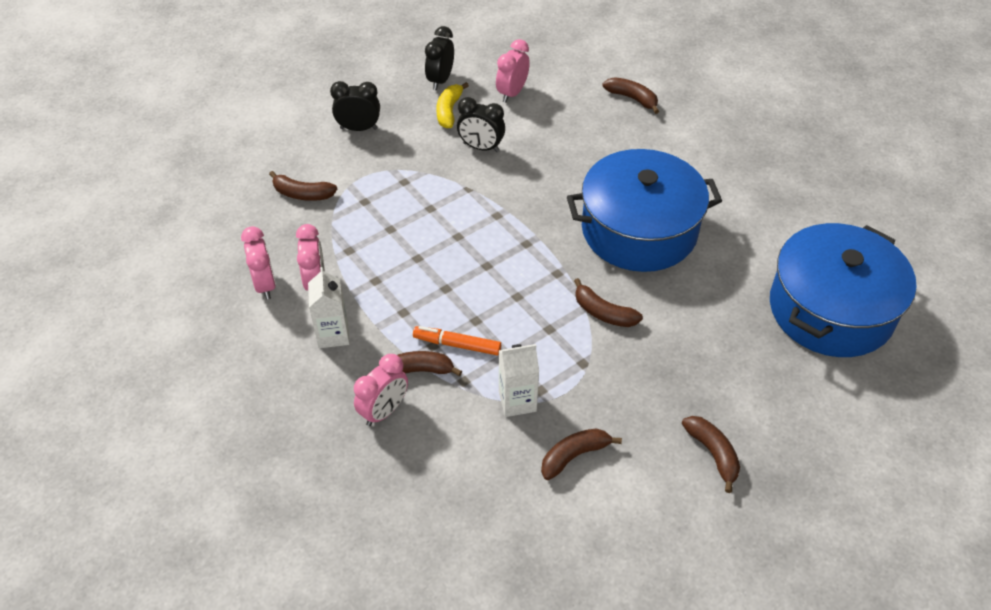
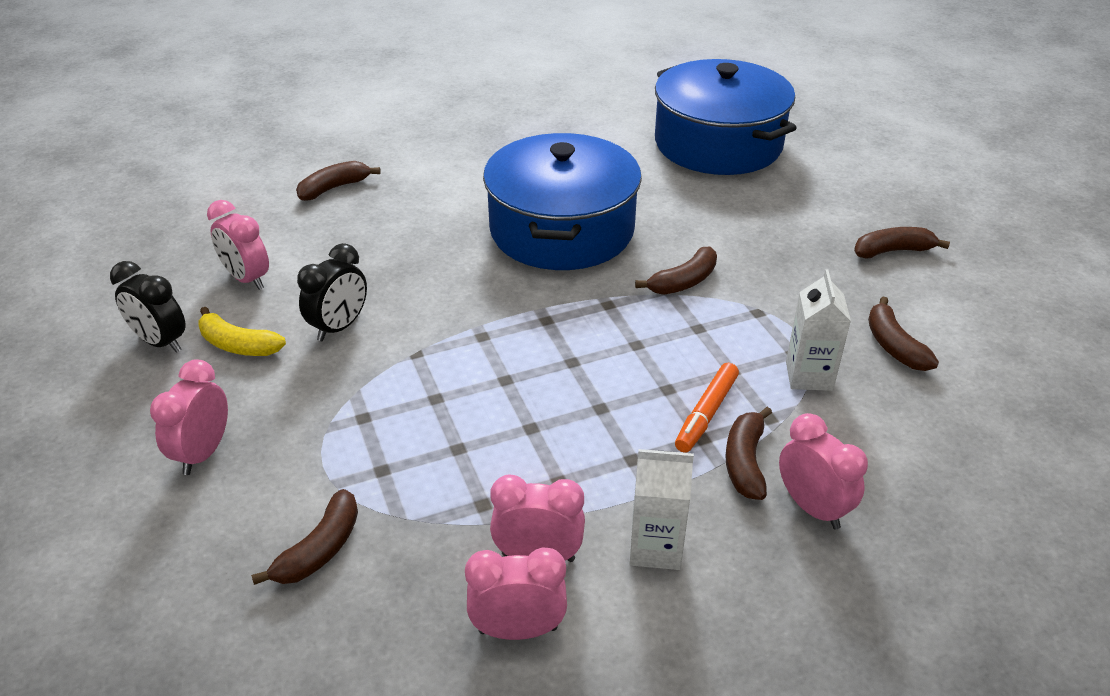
camera: 75 degrees left, 10 degrees down
black clock [330,81,380,131] -> pink clock [150,360,228,475]

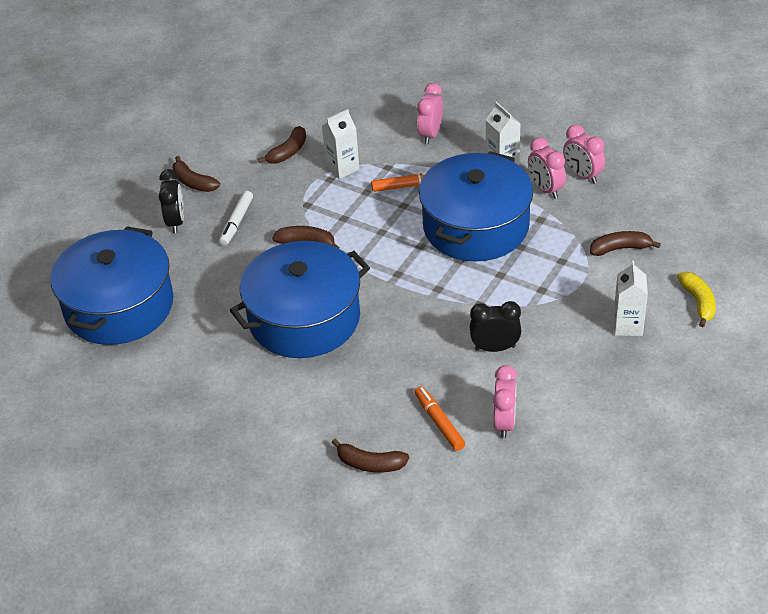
camera: 125 degrees left, 5 degrees up
black clock [110,261,186,353] -> black clock moved to [159,169,184,233]
pink clock [150,360,228,475] -> white carton [613,261,648,336]
yellow banana [198,307,286,356] -> yellow banana moved to [677,272,716,327]
brown banana [725,407,772,500] -> none
none -> white marker [219,191,253,246]
none -> orange marker [415,386,465,451]
none -> blue pot [419,151,533,261]

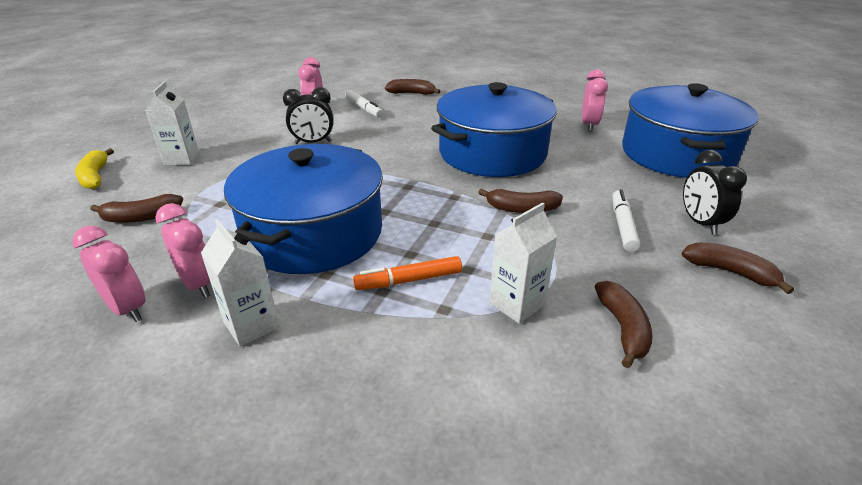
camera: 170 degrees right, 10 degrees down
brown banana [258,126,306,164] -> brown banana turned 150 degrees clockwise [595,281,652,368]
orange marker [415,386,465,451] -> white marker [345,90,383,118]
pink clock [417,83,443,144] -> pink clock moved to [582,70,608,132]

